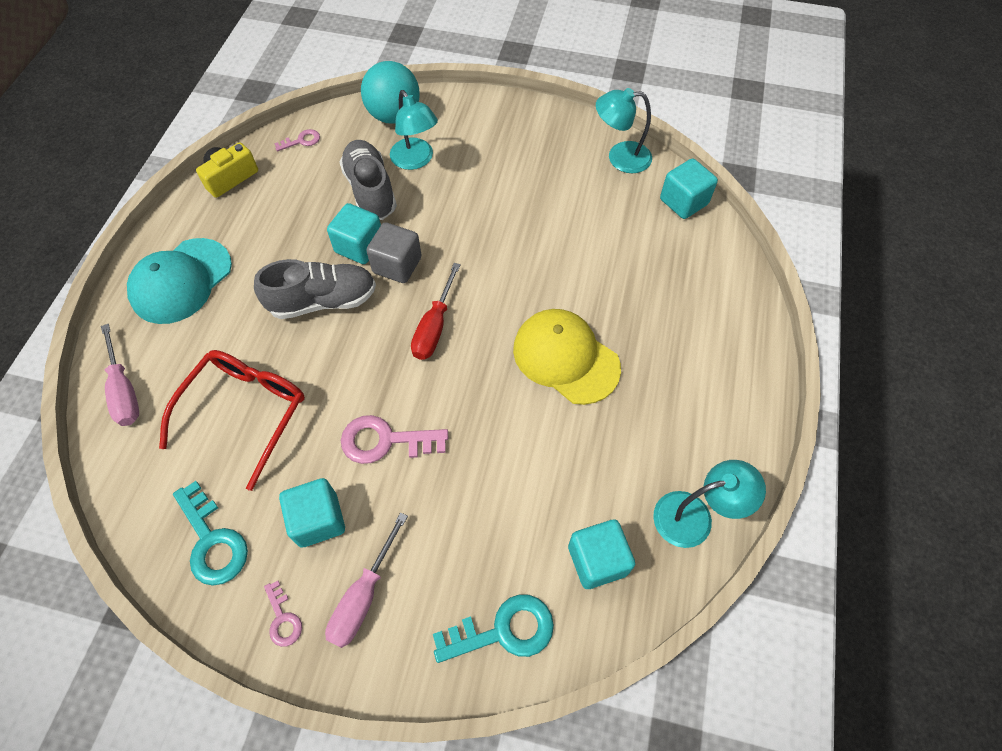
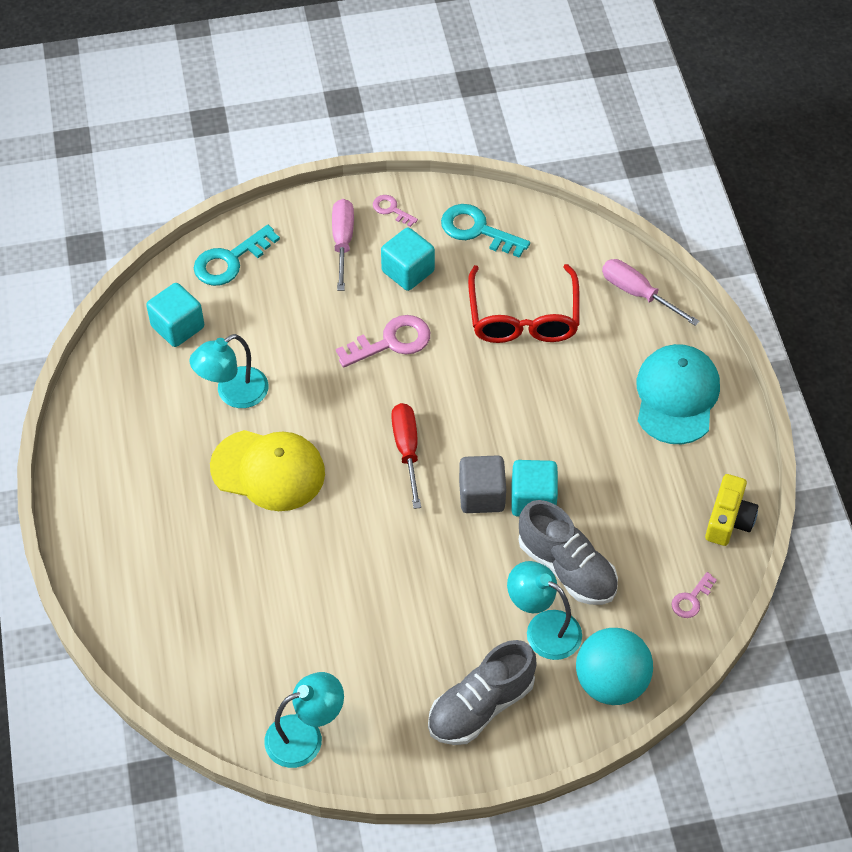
camera: 155 degrees right, 5 degrees down
grey shoe [254,259,376,319] -> grey shoe moved to [428,640,537,745]
turquoise lamp [653,460,766,548] -> turquoise lamp moved to [189,334,269,408]
turquoise cube [660,158,718,219] -> none

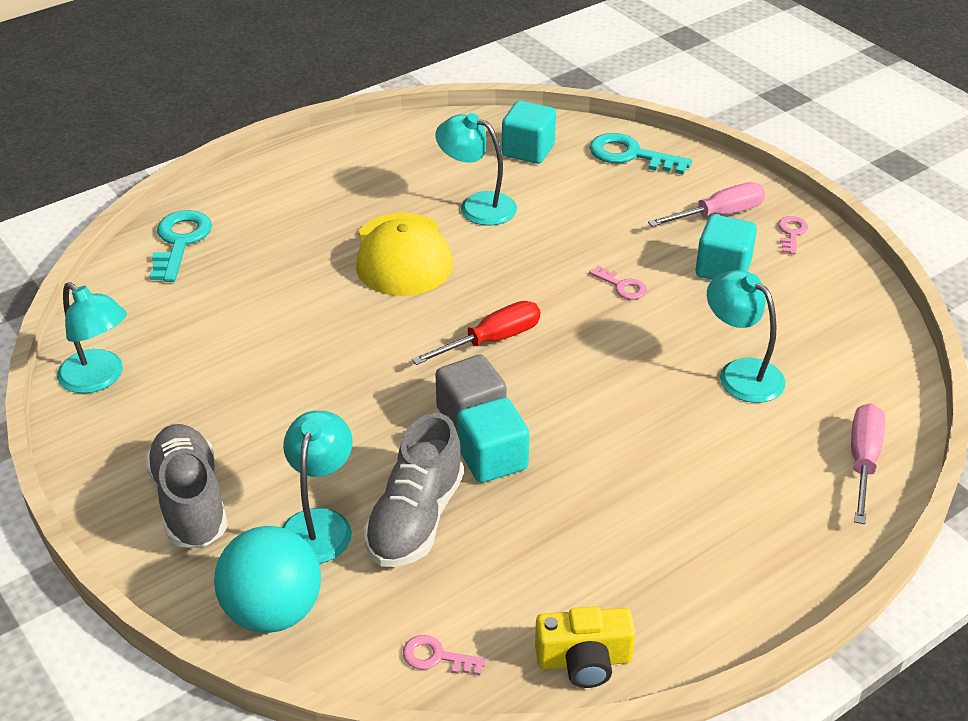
camera: 65 degrees right, 15 degrees down
pink key [336,315,430,368] -> pink key [589,265,647,300], size x0.55
grey shoe [428,640,537,745] -> grey shoe turned 45 degrees clockwise [145,424,228,549]
turquoise key [441,204,530,258] -> turquoise key moved to [150,210,212,282]
red glasses [468,264,580,343] -> turquoise lamp [707,270,785,403]
turquoise cap [637,344,720,444] -> none

